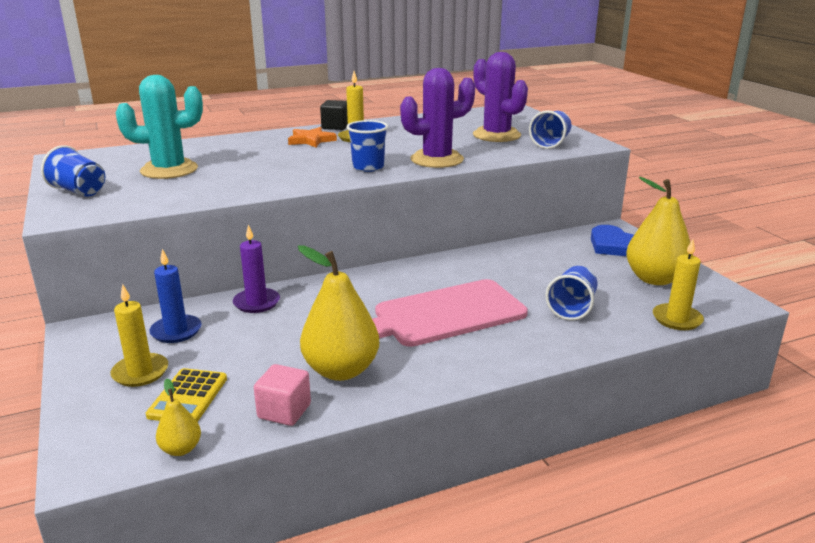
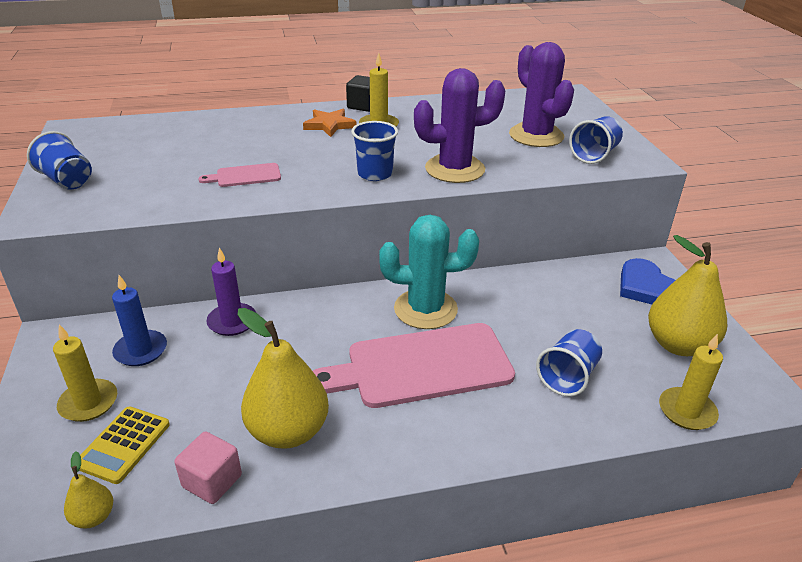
camera: 10 degrees right, 10 degrees up
turquoise cactus [116,75,203,179] -> turquoise cactus moved to [379,215,479,329]
none -> pink cutting board [198,163,281,187]

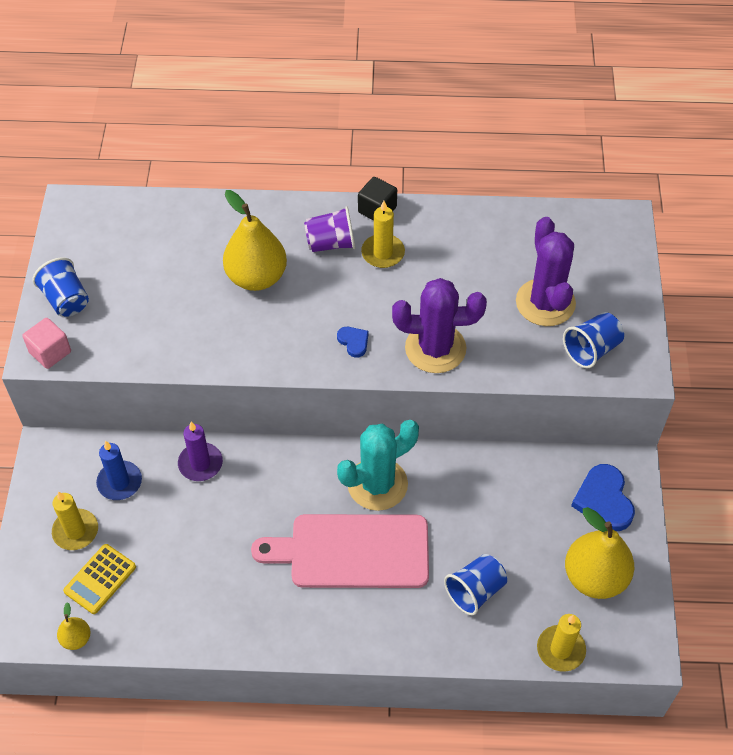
camera: 15 degrees right, 20 degrees up
pink cube [174,431,242,504] -> pink cube moved to [22,318,71,369]
pink cutting board [198,163,281,187] -> none
yellow pear [237,308,329,449] -> yellow pear moved to [223,190,287,291]
orange star [303,109,357,137] -> purple cup [304,206,356,252]
blue cup [351,121,398,181] -> blue heart [337,327,369,358]
turquoise cactus [379,215,479,329] -> turquoise cactus turned 45 degrees counterclockwise [337,420,419,511]

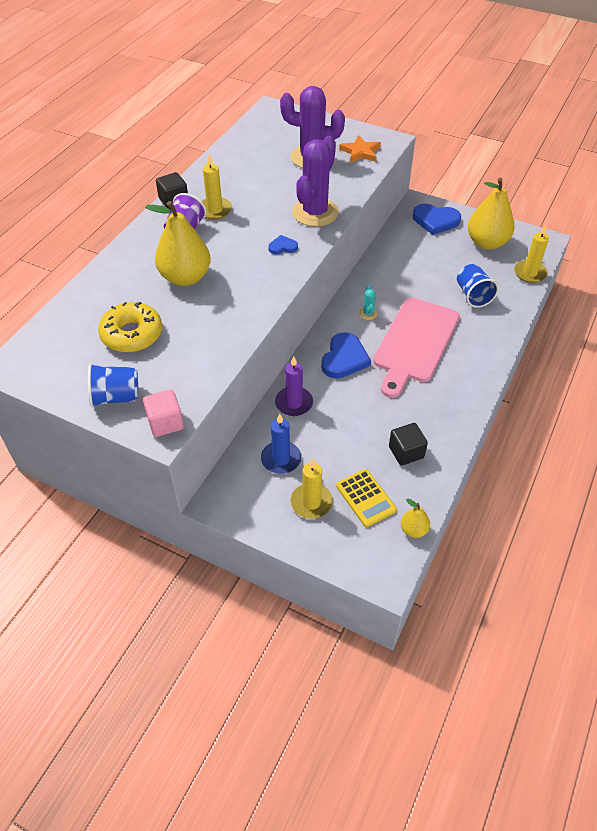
camera: 65 degrees left, 5 degrees down
turquoise cactus [337,420,419,511] -> turquoise cactus [359,285,378,320], size x0.40
blue cup [563,312,624,368] -> orange star [339,135,381,163]
none -> yellow donut [98,302,162,352]
none -> blue heart [321,332,371,378]
none -> black cube [389,423,428,466]

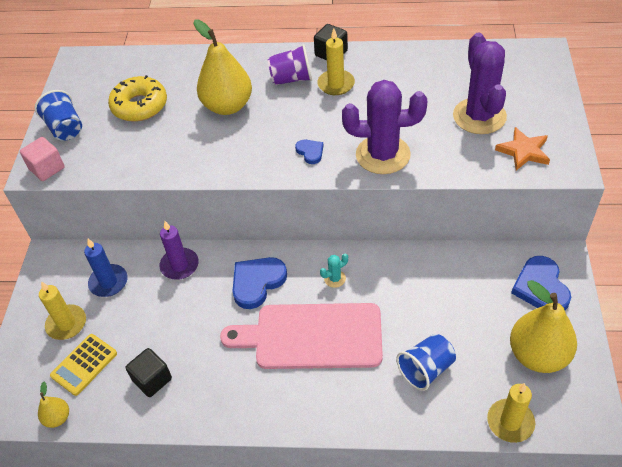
camera: 70 degrees right, 0 degrees up
blue heart [321,332,371,378] -> blue heart turned 135 degrees clockwise [233,257,287,309]

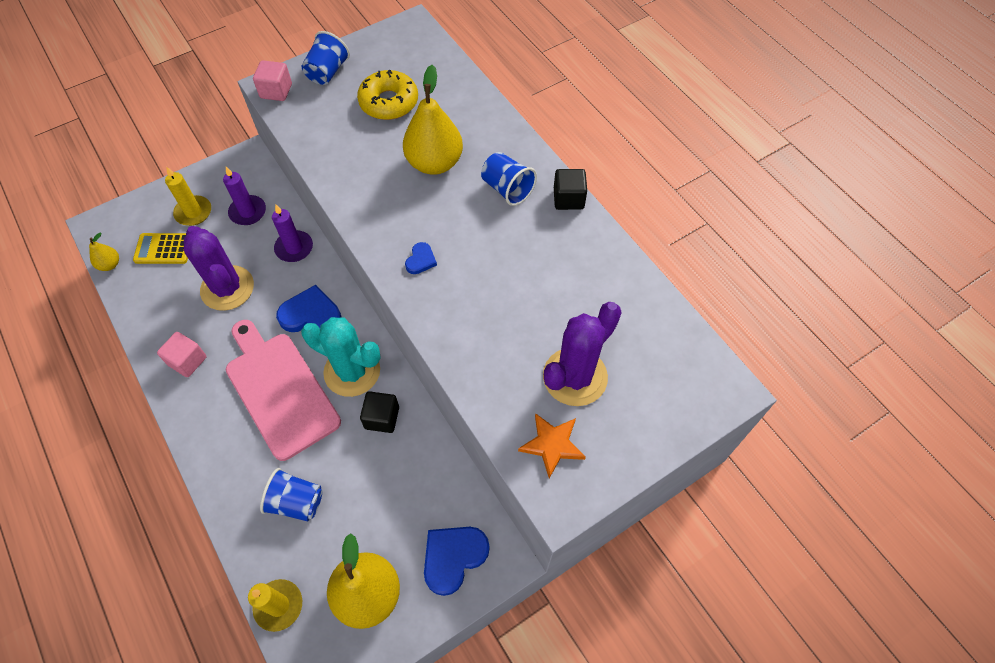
camera: 50 degrees right, 10 degrees up
blue candle [84,239,128,297] -> purple candle [223,167,266,225]
black cube [125,348,172,397] -> black cube moved to [360,391,399,433]
purple cup [268,44,312,85] -> blue cup [481,152,537,206]
yellow candle [317,29,355,95] -> none
turquoise cactus [320,254,348,288] -> turquoise cactus [301,317,381,397], size x2.49
purple cactus [342,80,427,174] -> purple cactus moved to [184,226,254,311]
none -> pink cube [157,332,207,377]

